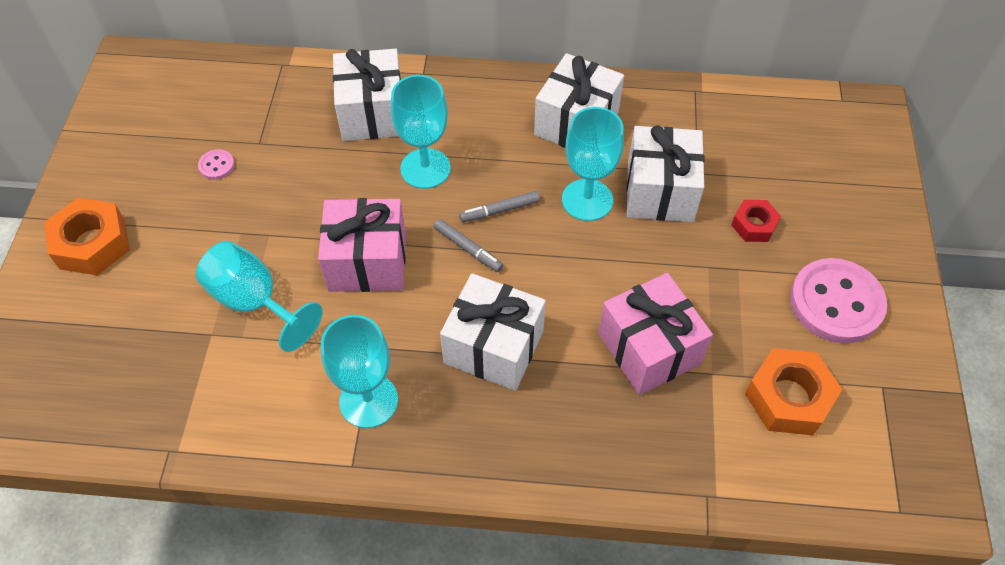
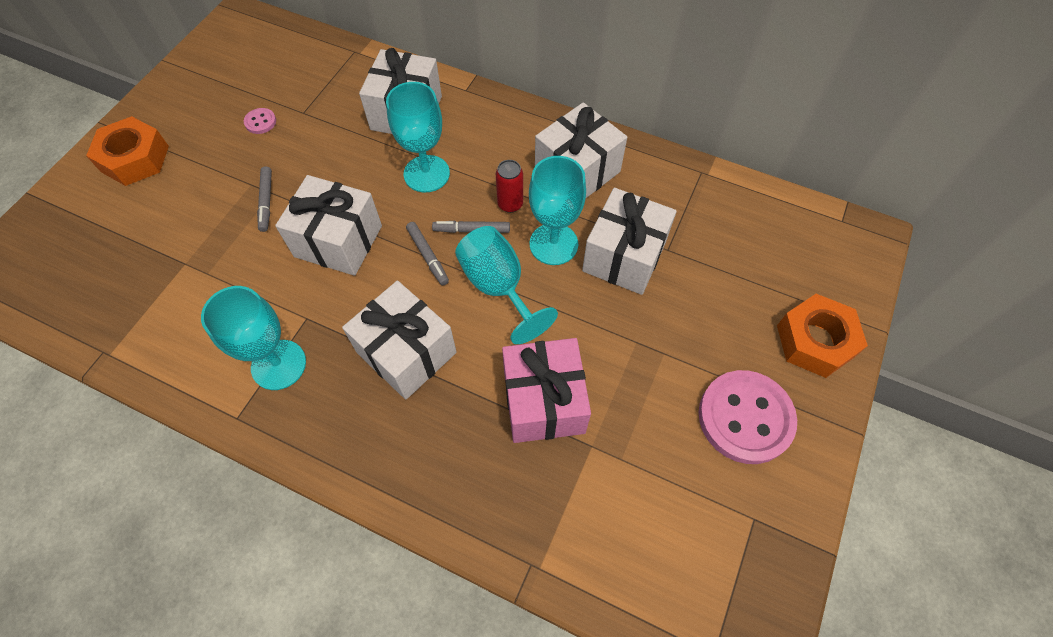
camera: 20 degrees right, 5 degrees up
turquoise goblet [196,241,323,352] -> turquoise goblet moved to [455,226,558,344]
pink gift [318,198,406,292] -> white gift [275,175,382,276]
red nut [731,200,781,242] -> none
orange nut [745,348,843,435] -> orange nut moved to [777,294,868,378]
none -> grey marker [257,167,272,232]
none -> red can [496,160,523,213]

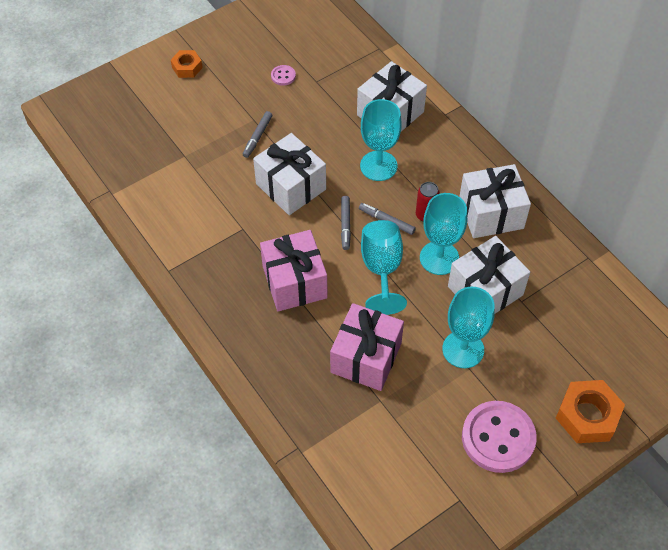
camera: 30 degrees right, 5 degrees down
orange nut [86,116,169,186] -> orange nut [171,50,203,78], size x0.59
turquoise goblet [201,286,306,390] -> turquoise goblet moved to [442,287,495,368]
white gift [342,281,457,399] -> pink gift [260,230,328,312]

